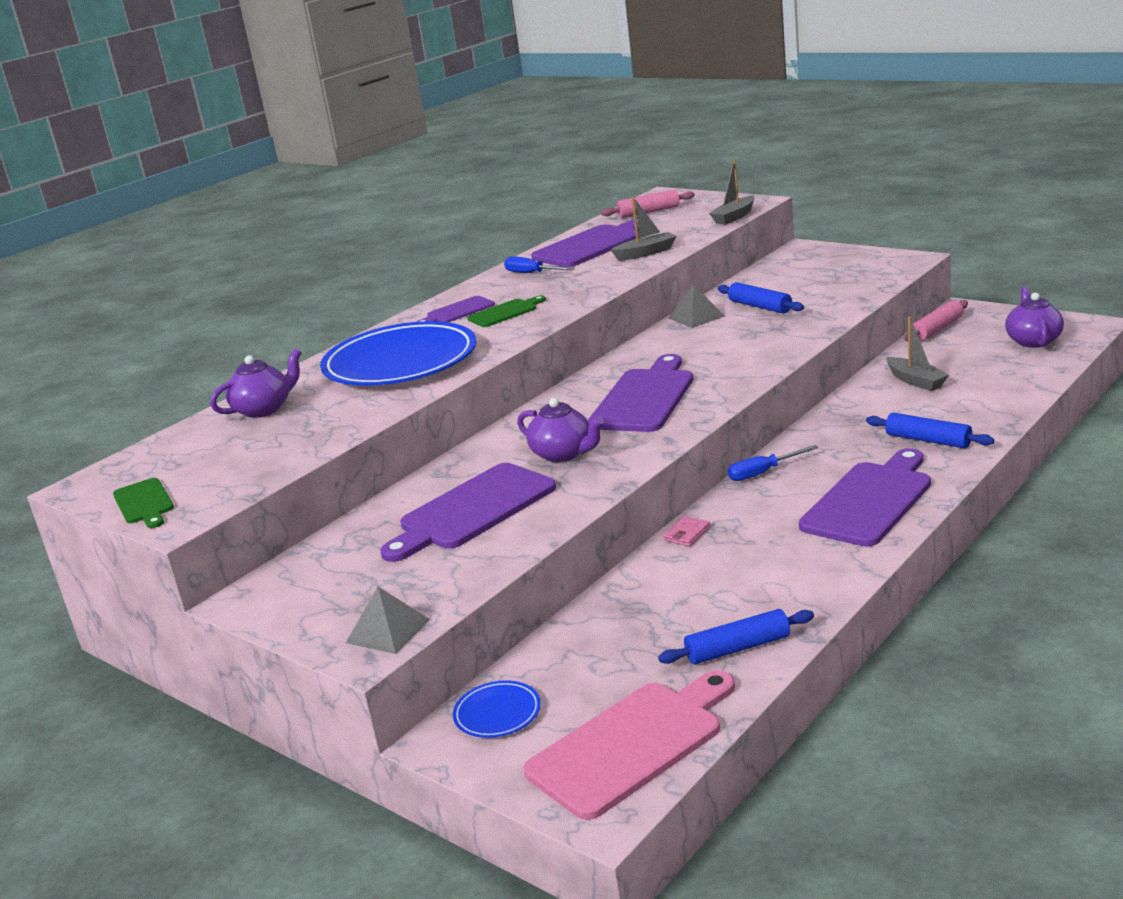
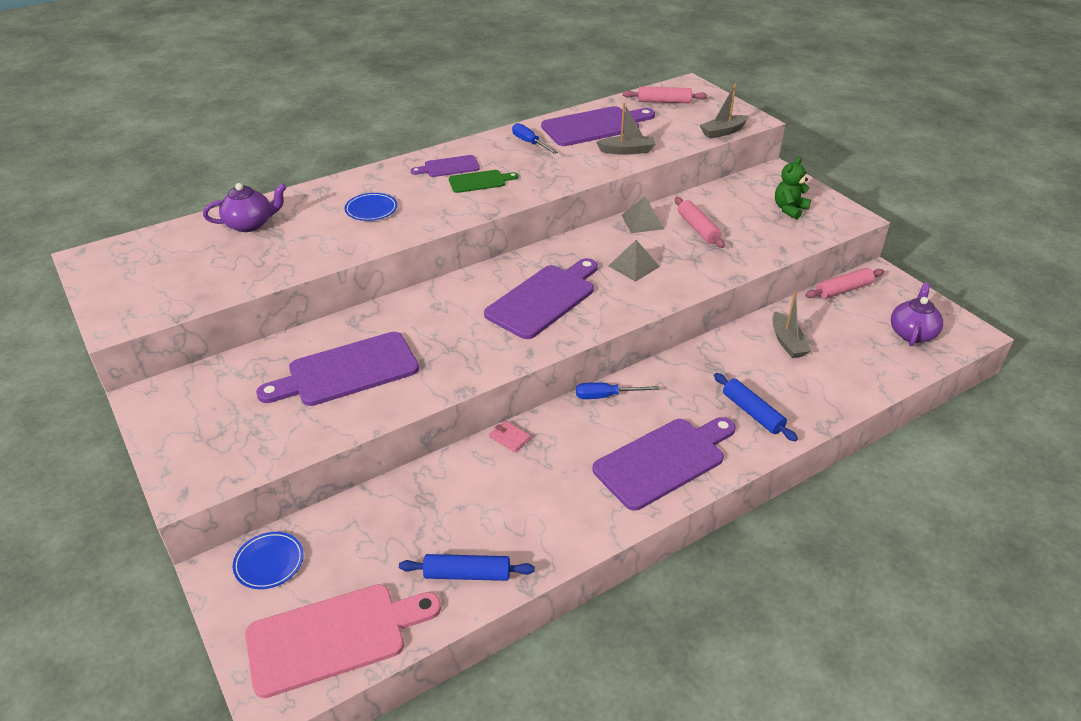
camera: 15 degrees right, 15 degrees up
green cutting board [113,478,174,528] -> none
blue plate [320,321,476,386] -> blue plate [344,193,397,221], size x0.41
grey pyramid [346,587,430,654] -> grey pyramid moved to [609,240,660,282]
purple teapot [517,398,604,462] -> none
pink wallet [663,516,710,547] -> pink wallet turned 75 degrees clockwise [489,421,531,453]
blue rolling pin [718,282,804,314] -> pink rolling pin [675,197,725,248]
none -> green teddy bear [775,157,811,220]

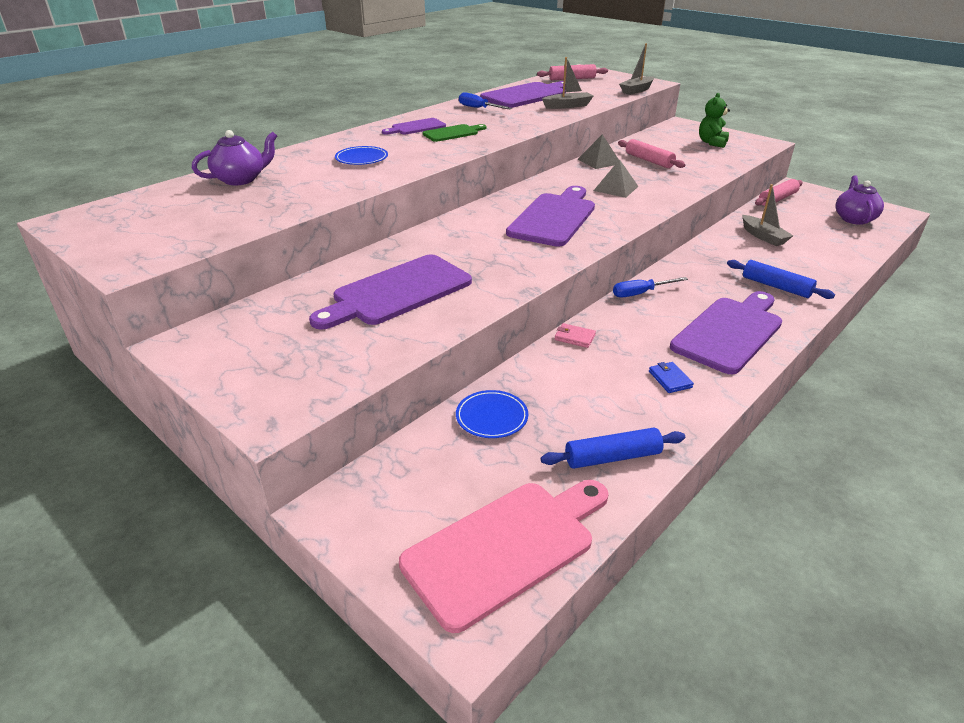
camera: 15 degrees left, 5 degrees down
blue plate [233,532,304,589] -> blue plate moved to [456,390,528,438]
none -> blue wallet [649,362,694,393]

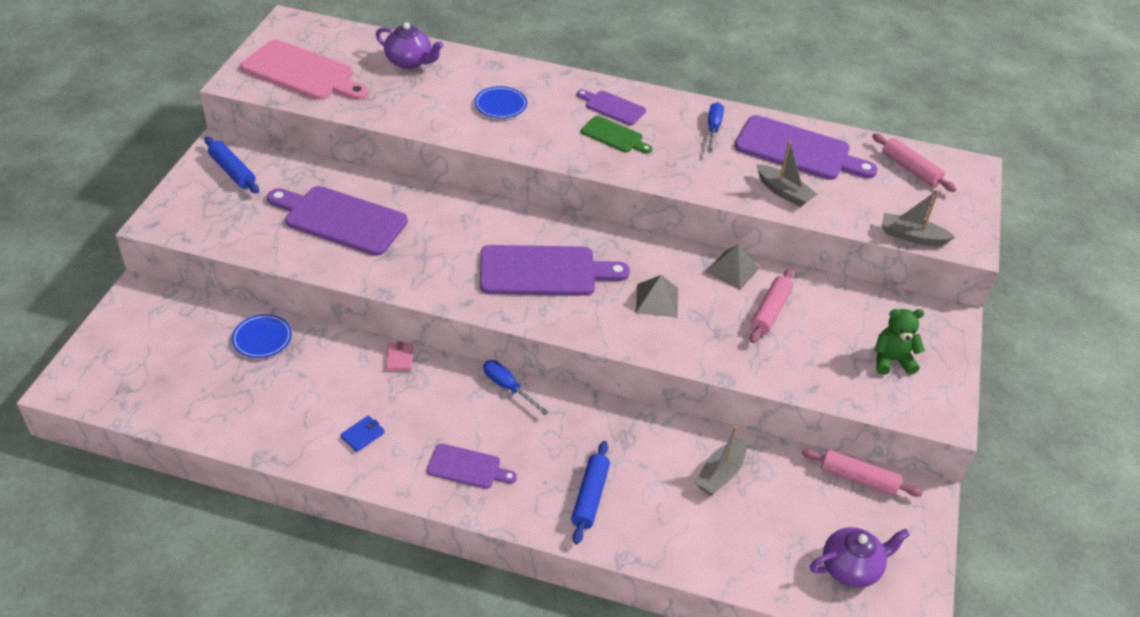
camera: 60 degrees right, 10 degrees up
pink cutting board [399,480,609,633] -> pink cutting board moved to [241,40,368,100]
blue rolling pin [541,428,685,469] -> blue rolling pin moved to [204,137,259,193]
purple cutting board [670,291,782,374] -> purple cutting board [427,444,517,489], size x0.53

